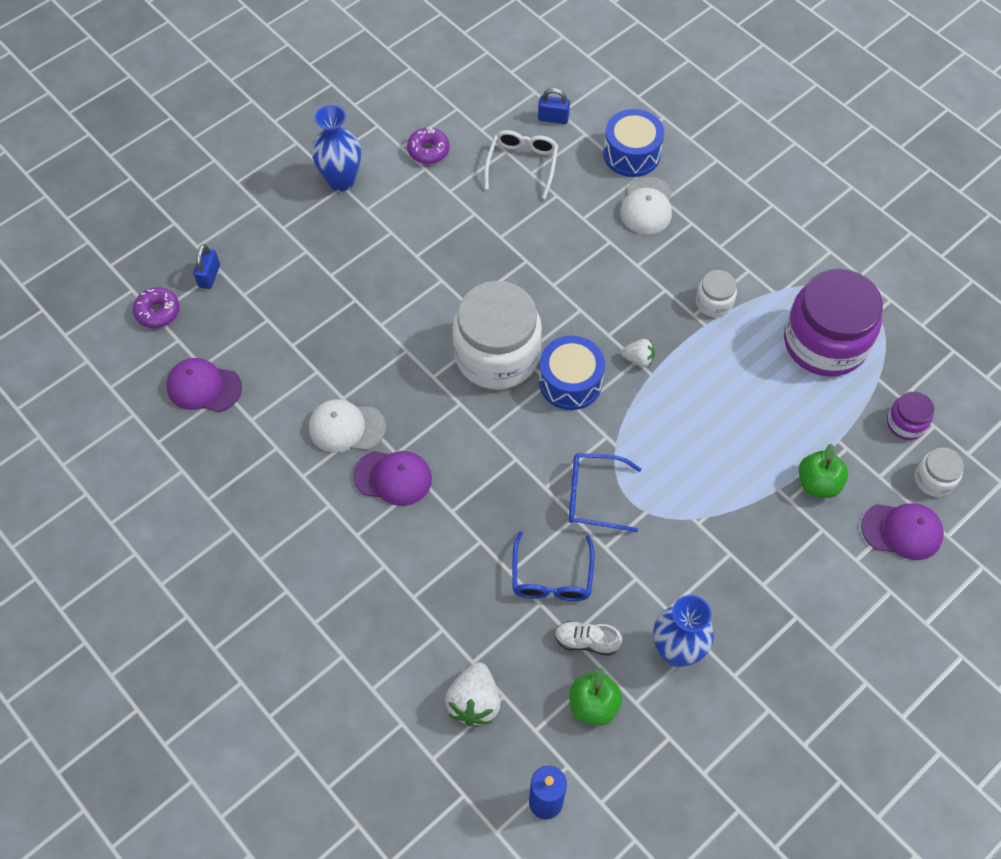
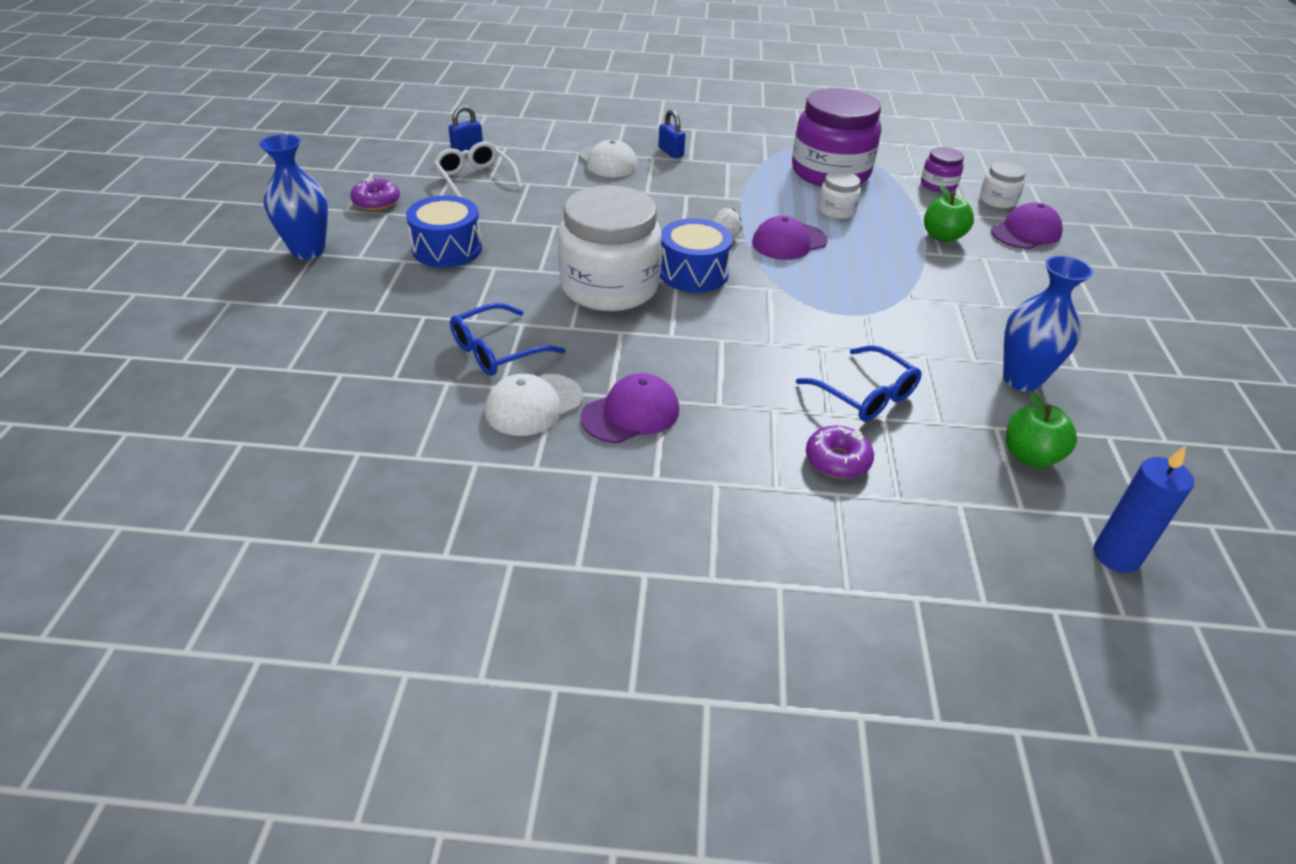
camera: 45 degrees left, 20 degrees down
purple donut [133,287,180,328] -> purple donut moved to [806,426,874,479]
purple cap [167,358,242,412] -> purple cap moved to [752,216,827,260]
blue padlock [193,244,220,289] -> blue padlock moved to [658,109,685,158]
white strawberry [445,662,500,726] -> none
white shoe [554,621,623,656] -> none
blue glasses [569,453,641,532] -> blue glasses moved to [450,303,565,376]
blue drum [603,109,664,177] -> blue drum moved to [406,195,482,268]
white jar [696,270,737,317] -> white jar moved to [818,171,861,219]

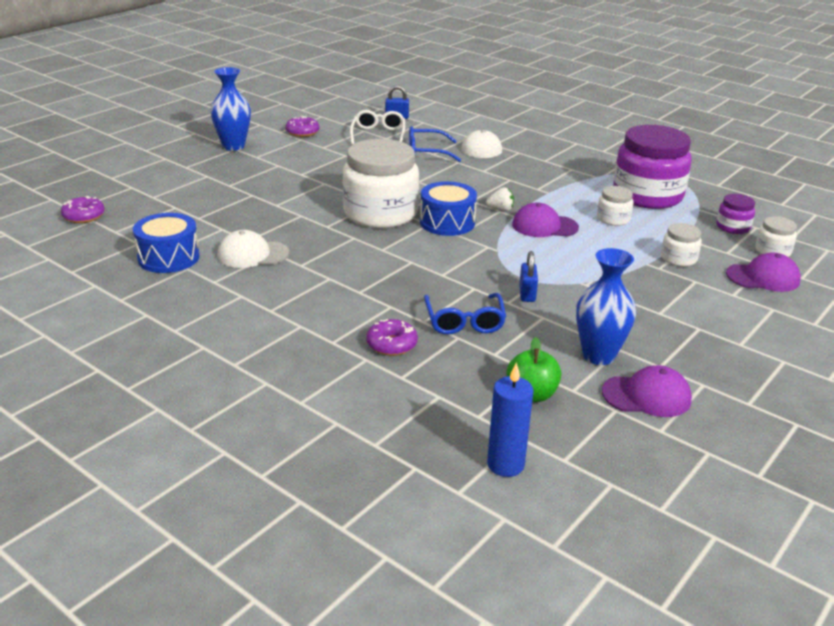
camera: 35 degrees right, 10 degrees down
blue drum [406,195,482,268] -> blue drum moved to [133,213,199,273]
blue glasses [450,303,565,376] -> blue glasses moved to [409,126,461,162]
purple cap [581,373,679,443] -> purple cap moved to [602,365,692,417]
blue padlock [658,109,685,158] -> blue padlock moved to [519,251,538,302]
green apple [924,185,974,242] -> white jar [661,223,702,267]
none -> purple donut [61,196,105,223]

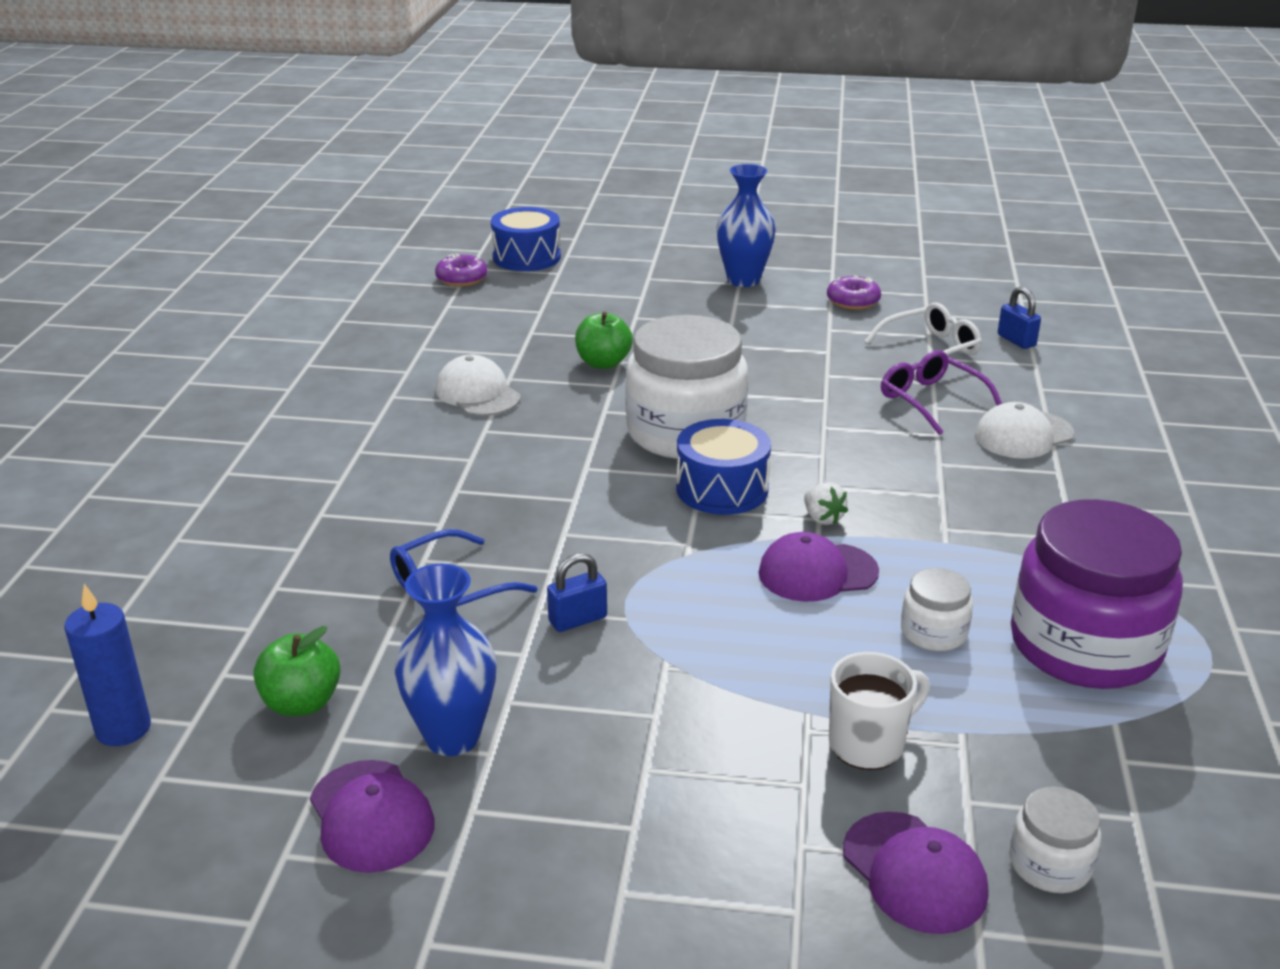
camera: 60 degrees right, 0 degrees up
blue drum [133,213,199,273] -> blue drum moved to [491,207,561,271]
purple donut [366,319,418,356] -> none
blue glasses [409,126,461,162] -> purple glasses [881,350,1002,435]
purple cap [512,203,579,237] -> purple cap turned 75 degrees counterclockwise [758,532,879,602]
white jar [661,223,702,267] -> white mug [829,652,930,770]
purple jar [716,194,755,234] -> none
none -> green apple [575,312,633,369]

